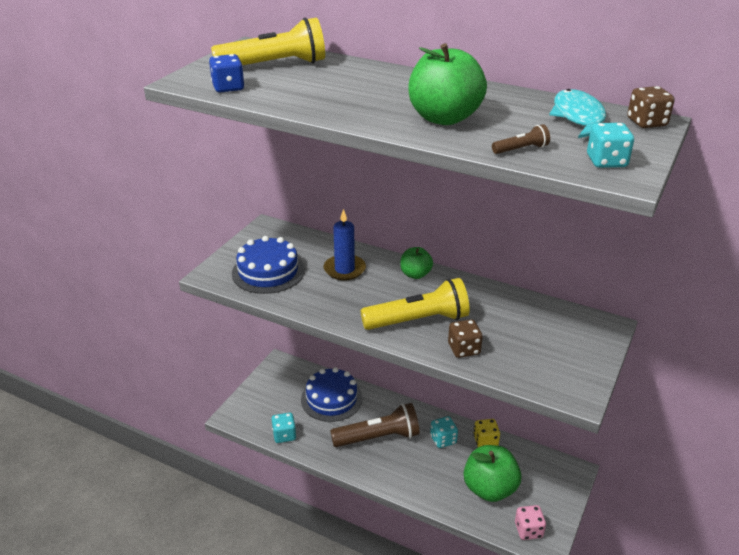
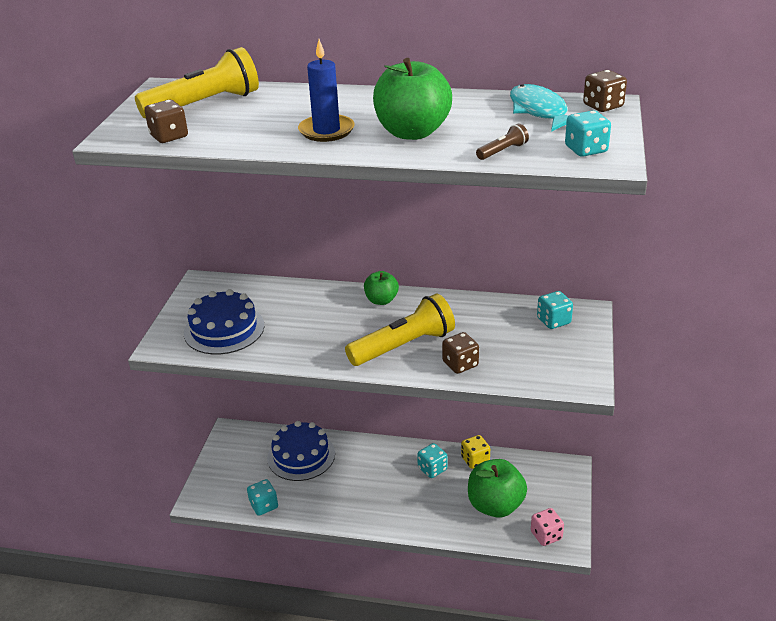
camera: 15 degrees left, 0 degrees up
blue dice [209,54,244,92] -> brown dice [144,100,188,143]
blue candle [324,209,366,280] -> blue candle moved to [298,39,355,142]
brown flashlight [330,403,420,447] -> none
none -> turquoise dice [537,291,573,329]

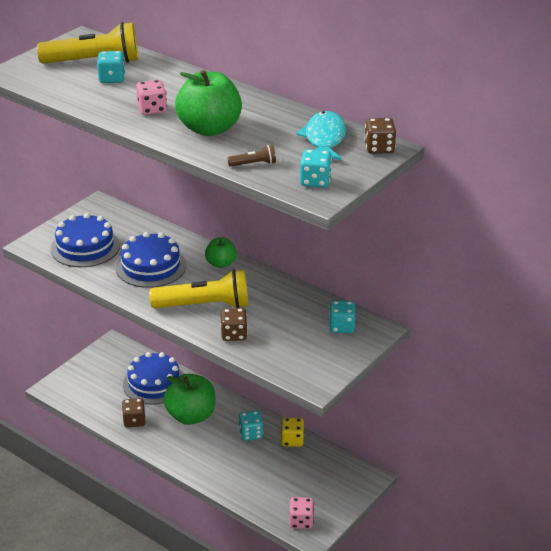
camera: 25 degrees right, 0 degrees up
brown dice [144,100,188,143] -> brown dice moved to [122,398,146,428]
turquoise dice [247,479,278,516] -> turquoise dice moved to [97,51,125,83]
blue candle [298,39,355,142] -> pink dice [136,80,167,115]
green apple [468,459,527,518] -> green apple moved to [163,374,215,425]
none -> blue cake [116,232,186,288]

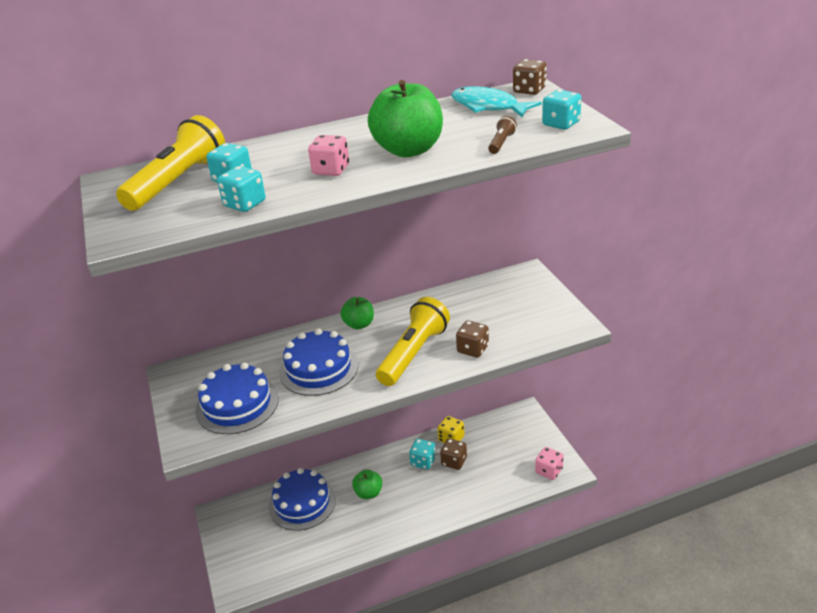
camera: 55 degrees left, 0 degrees up
brown dice [122,398,146,428] -> brown dice moved to [440,438,467,470]
green apple [163,374,215,425] -> green apple [352,469,382,499], size x0.56
turquoise dice [329,301,355,333] -> turquoise dice moved to [217,166,266,212]

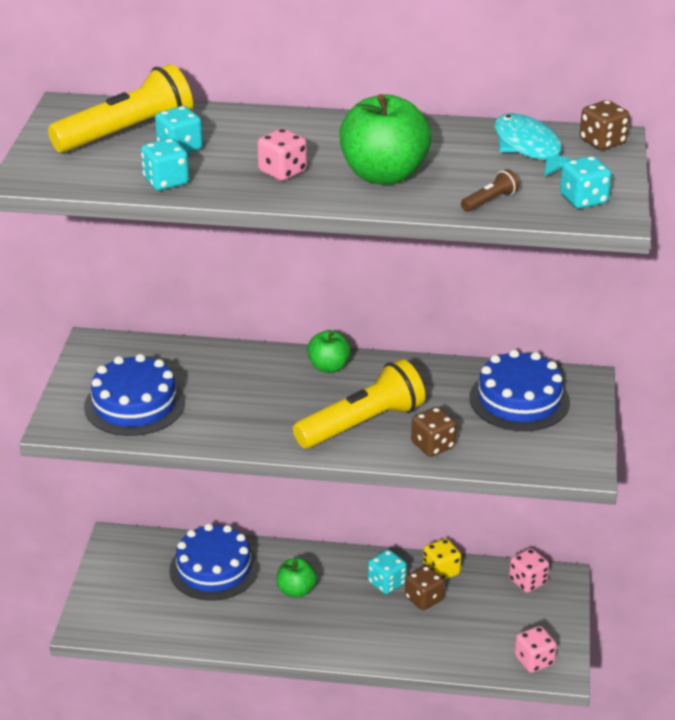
camera: 25 degrees right, 0 degrees up
blue cake [279,329,358,396] -> blue cake moved to [469,350,570,431]
none -> pink dice [509,548,549,593]

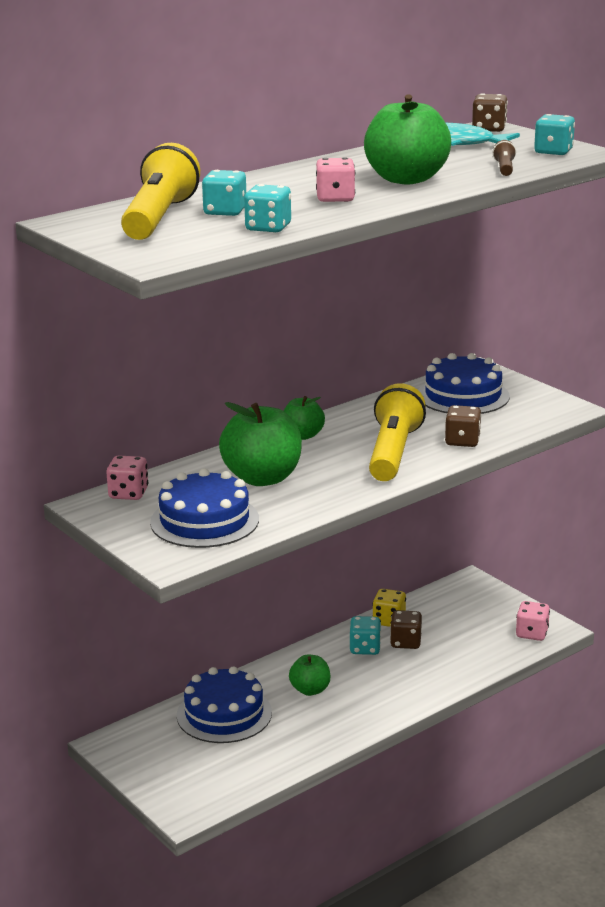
camera: 45 degrees left, 10 degrees down
pink dice [509,548,549,593] -> pink dice moved to [106,455,148,500]
none -> green apple [219,402,302,486]

